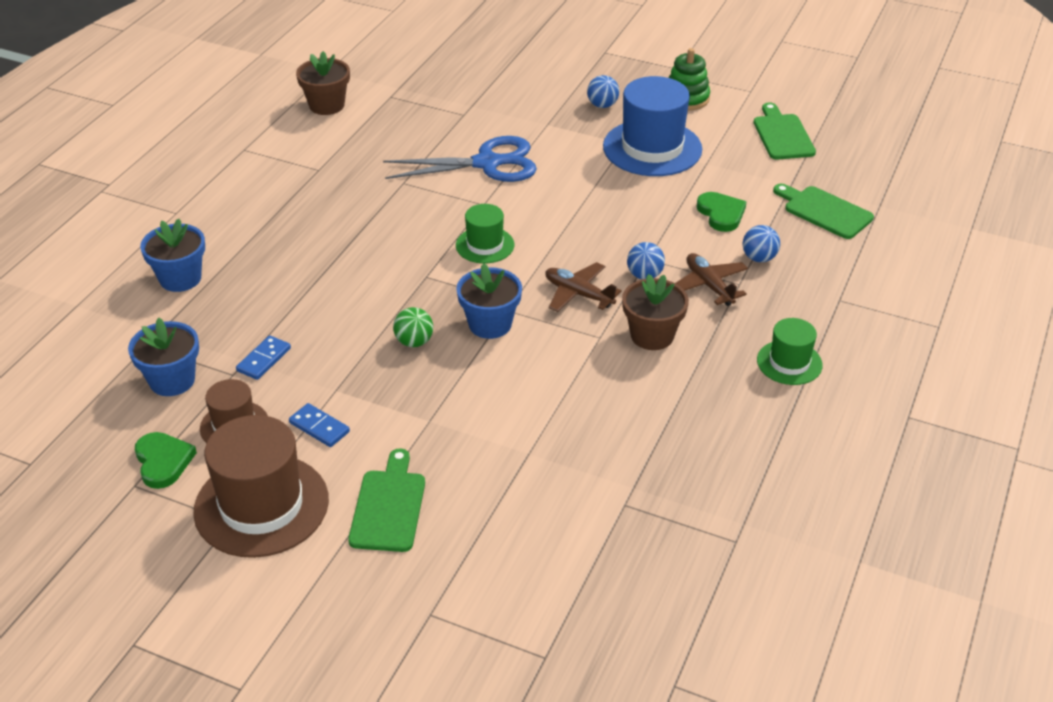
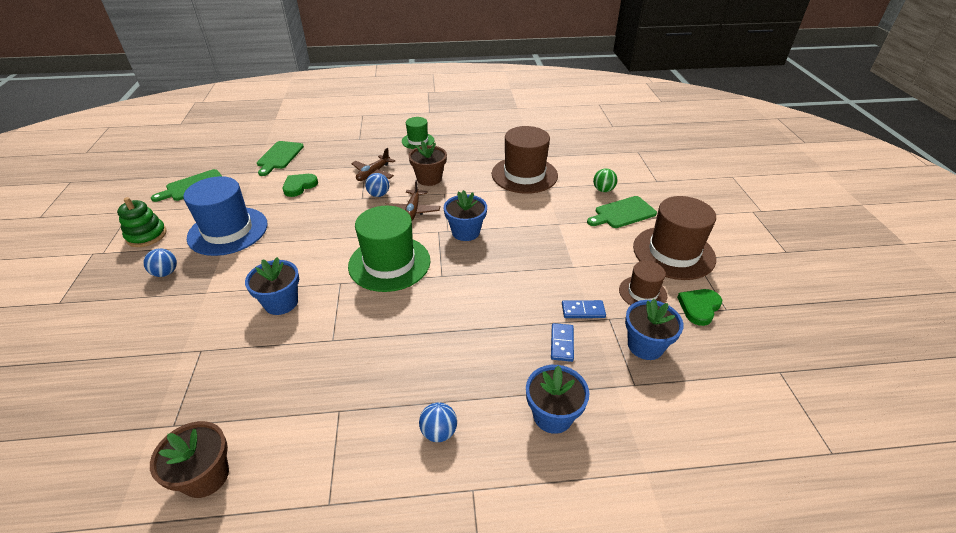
camera: 120 degrees left, 0 degrees up
blue domino [289,403,350,447] -> blue domino moved to [551,323,574,362]
blue scissors [383,136,537,182] -> blue flower pot [245,257,299,315]
green ball [393,307,433,347] -> green ball moved to [593,168,617,192]
green hat [456,204,514,263] -> green hat [348,206,431,292], size x1.84
blue ball [743,225,780,262] -> blue ball moved to [419,403,457,442]
none -> brown hat [492,126,558,194]

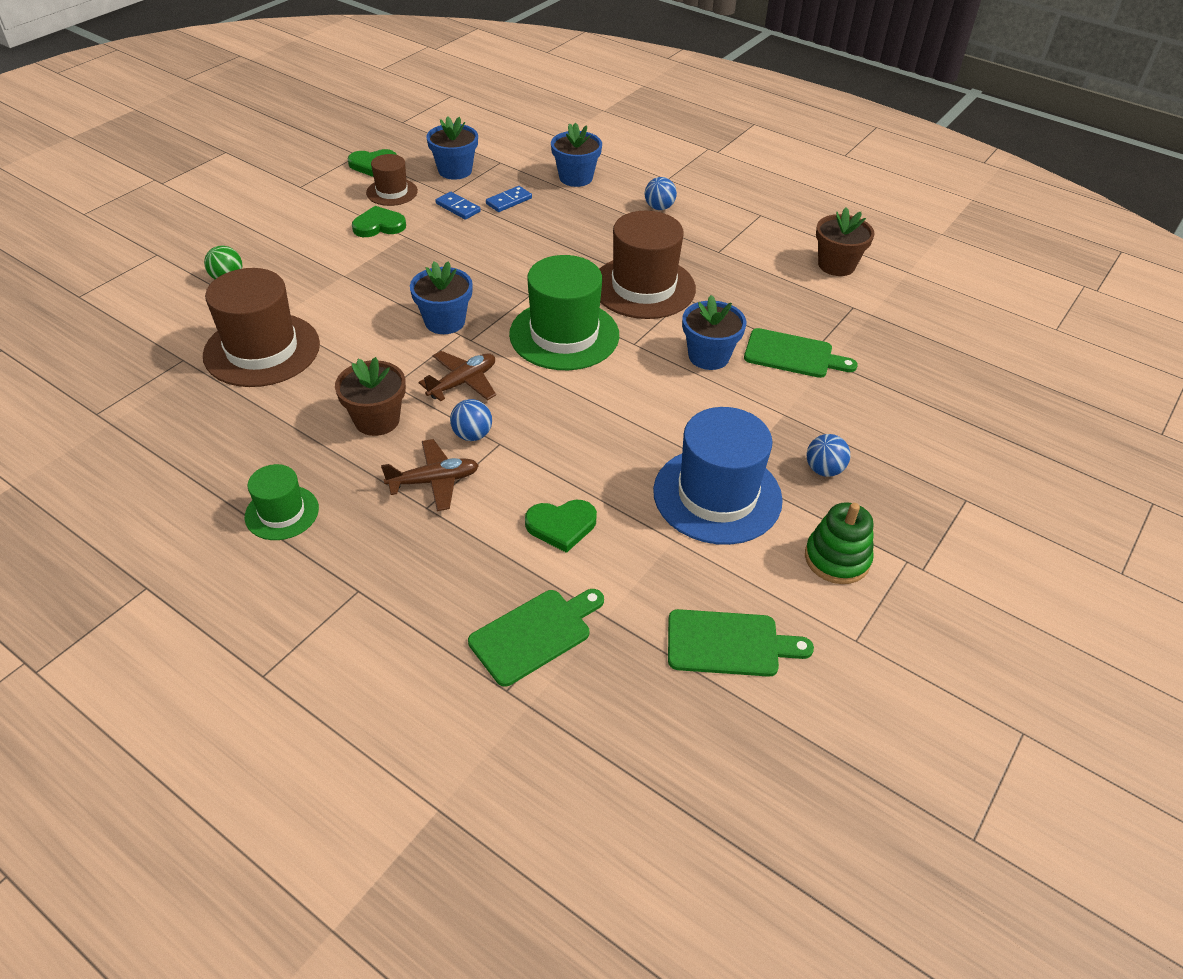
camera: 140 degrees left, 5 degrees up
green cutting board [587,196,657,228] -> green cutting board moved to [744,328,858,378]
brown hat [633,196,716,280] -> brown hat moved to [599,211,696,319]
none -> green heart [352,206,406,237]

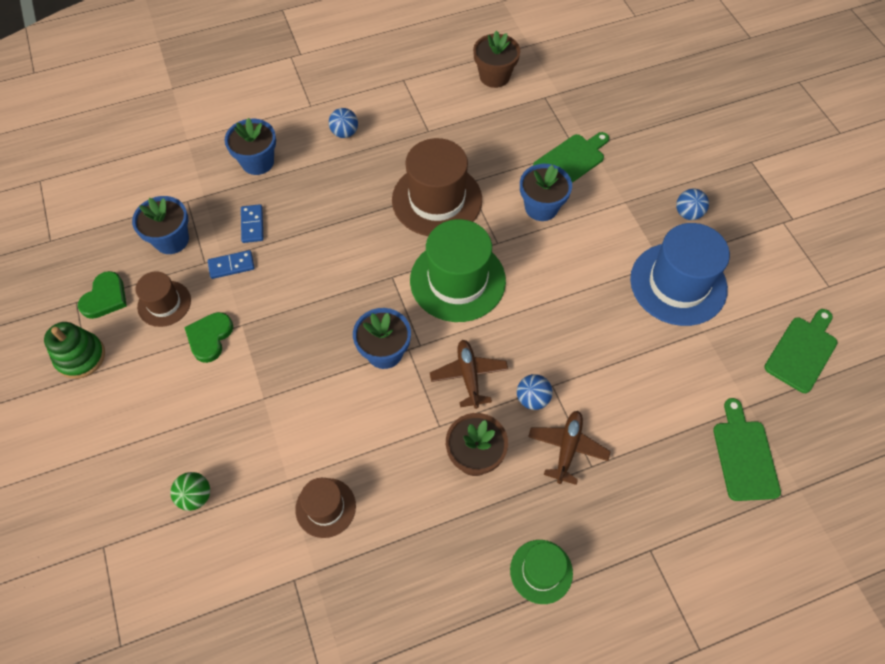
camera: 55 degrees left, 15 degrees up
brown hat [203,268,320,387] -> brown hat [295,478,356,538], size x0.54
green heart [525,500,597,553] -> none
green stacking toy [805,502,874,584] -> green stacking toy moved to [44,322,105,379]

